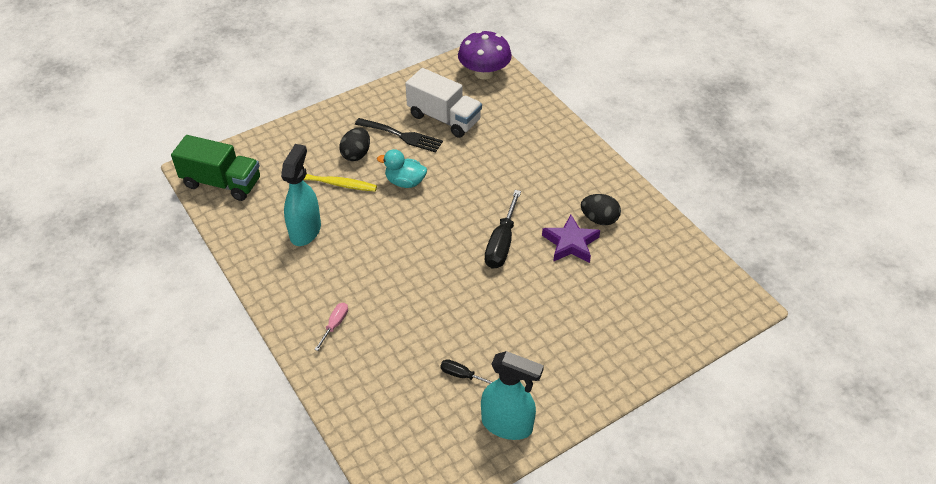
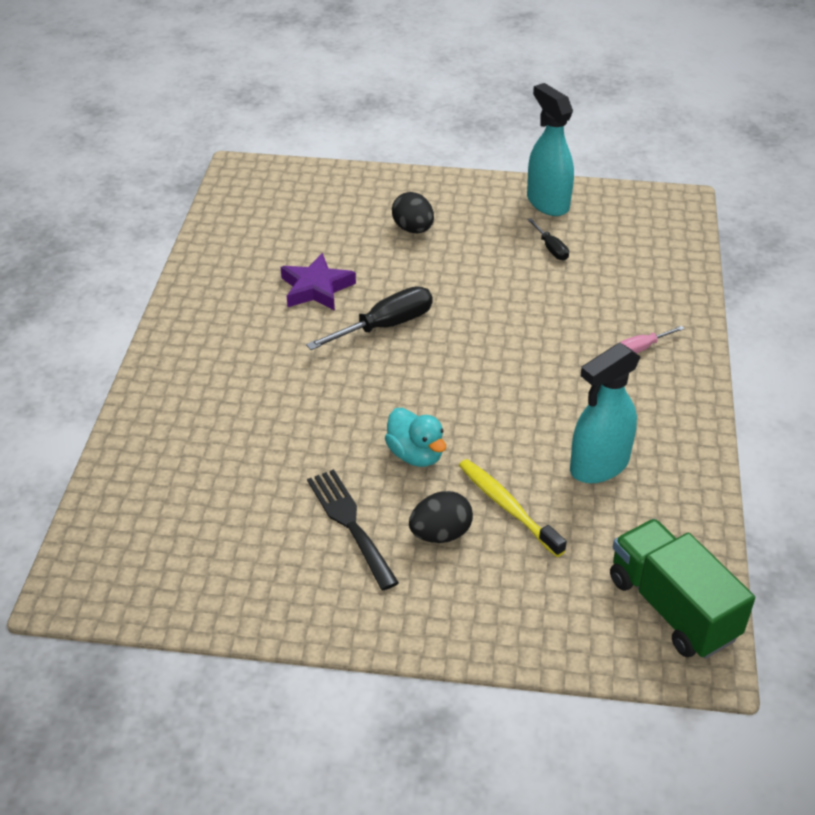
camera: 140 degrees left, 5 degrees down
white truck [405,68,482,138] -> none
purple mushroom [458,30,512,80] -> none
black egg [581,194,621,225] -> black egg moved to [392,192,434,233]

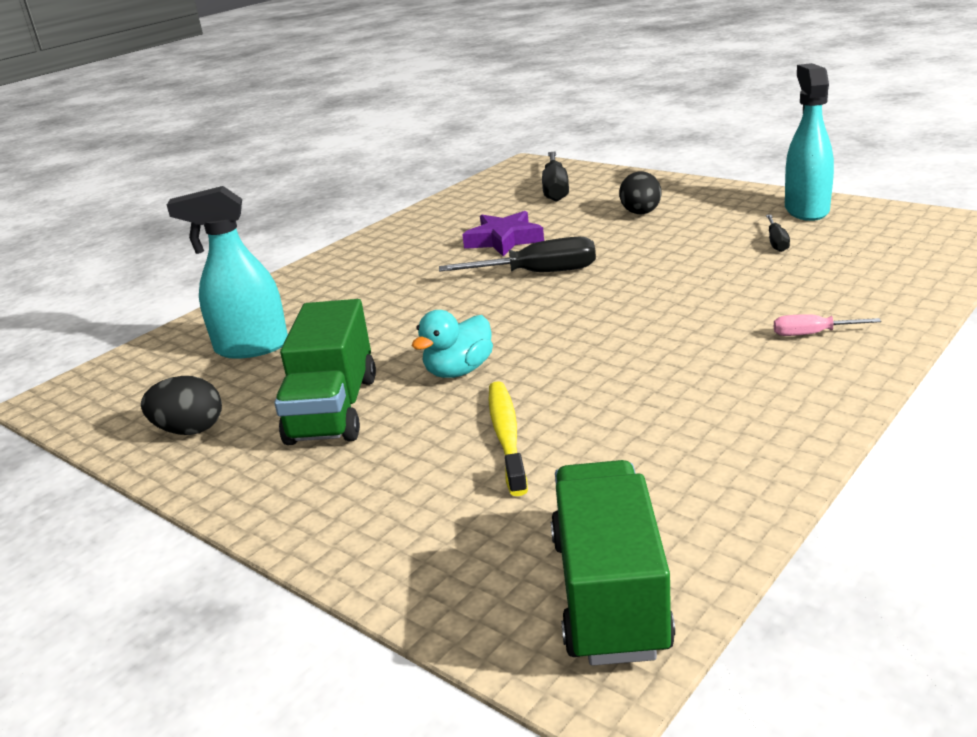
camera: 35 degrees right, 15 degrees down
black fork [307,469,399,590] -> green truck [274,299,376,445]
turquoise duck [385,408,446,467] -> turquoise duck turned 45 degrees clockwise [412,310,493,378]
black egg [409,491,473,543] -> black egg moved to [141,376,222,435]
turquoise spray bottle [570,343,640,483] -> turquoise spray bottle moved to [167,186,288,359]
none -> black screwdriver [542,152,569,201]

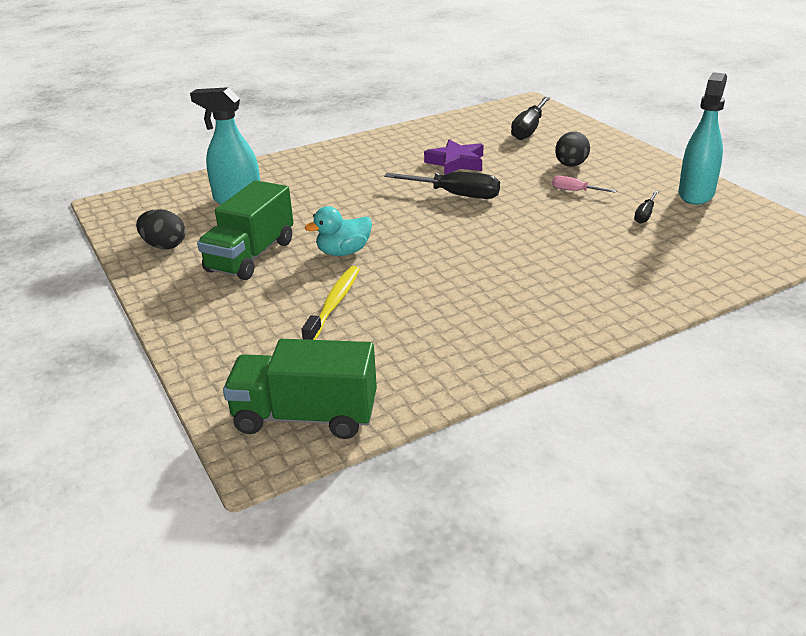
camera: 20 degrees right, 5 degrees up
green truck [551,460,675,666] -> green truck turned 105 degrees counterclockwise [223,339,377,439]
pink screwdriver [774,314,881,336] -> pink screwdriver moved to [552,176,617,193]

